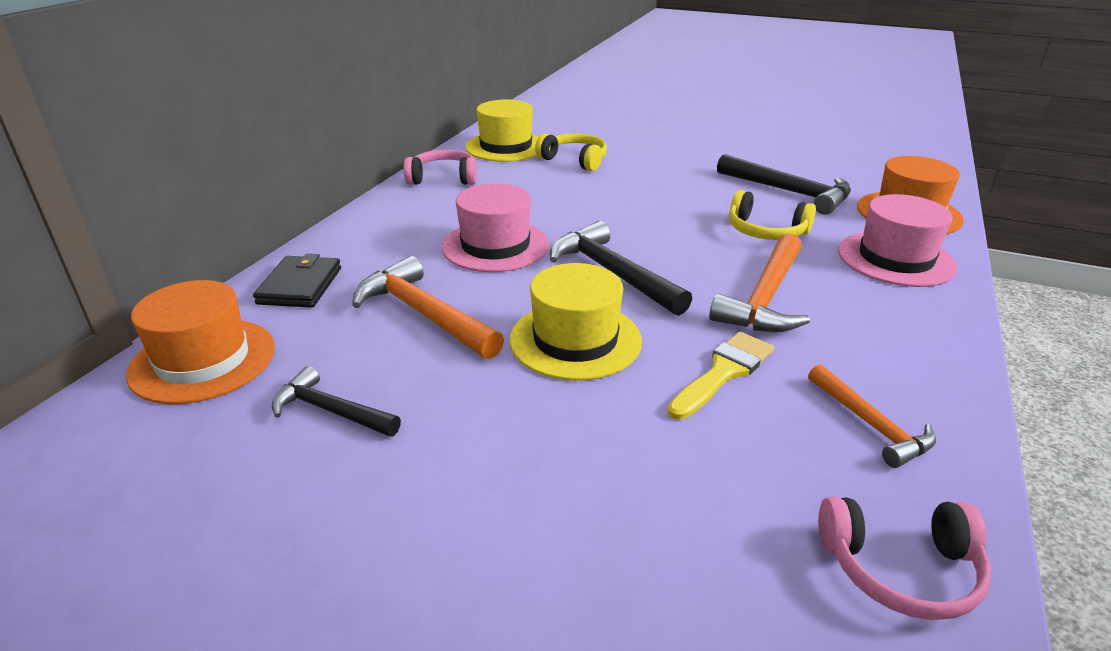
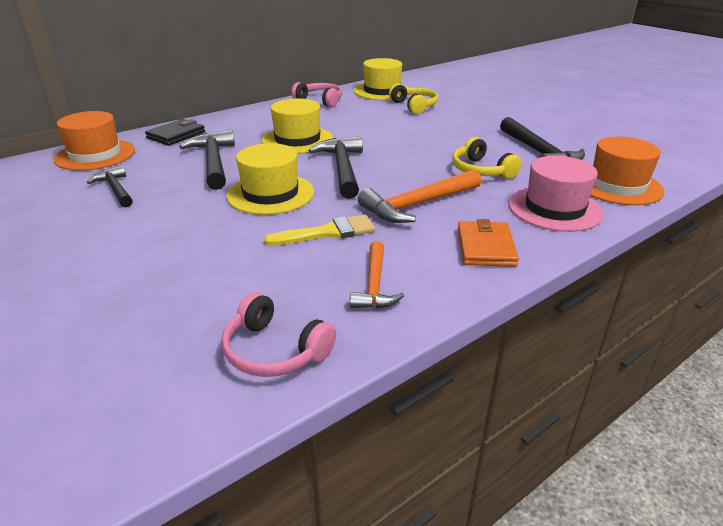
camera: 30 degrees right, 0 degrees up
orange hammer [352,256,504,359] -> black hammer [179,130,235,190]
pink hat [441,183,549,272] -> yellow hat [262,98,333,154]
none -> orange wallet [458,219,519,267]

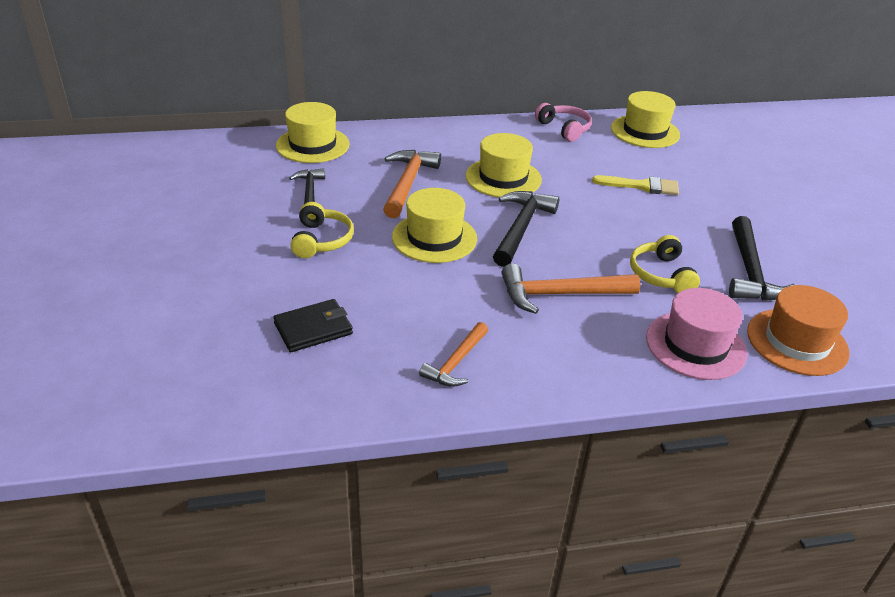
camera: 25 degrees right, 5 degrees up
orange hat [53,111,135,171] -> yellow hat [276,102,350,163]
black wallet [145,119,205,146] -> black wallet moved to [273,299,353,352]
black hammer [179,130,235,190] -> orange hammer [383,150,441,218]
pink headphones [221,292,336,377] -> none
yellow brush [264,215,375,246] -> yellow brush moved to [592,175,679,195]
yellow headphones [389,84,438,114] -> yellow headphones moved to [290,202,354,258]
orange wallet [458,219,519,267] -> none

